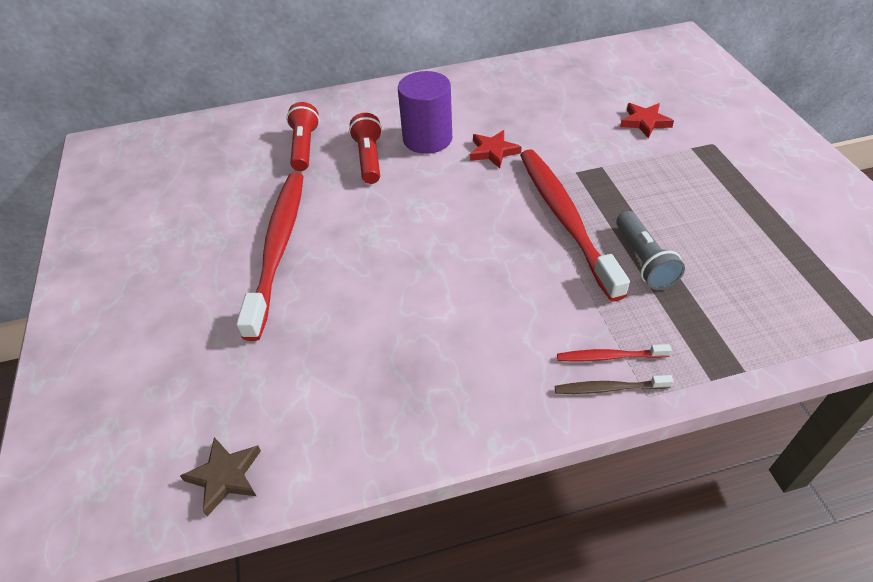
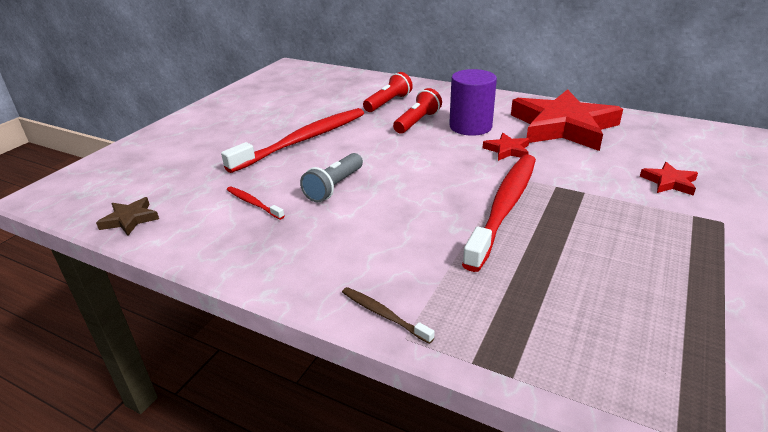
camera: 40 degrees right, 15 degrees down
red toothbrush [557,344,672,362] -> red toothbrush moved to [227,186,284,220]
grey flashlight [617,211,685,290] -> grey flashlight moved to [300,153,363,202]
none -> red star [511,89,623,151]

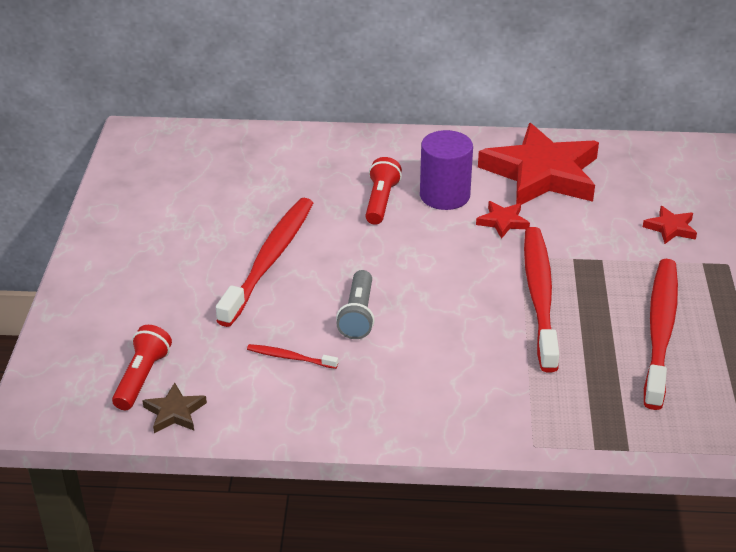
camera: 25 degrees left, 5 degrees up
brown toothbrush [342,287,435,344] -> none
red flashlight [363,72,413,112] -> red flashlight moved to [112,325,172,410]
none -> red toothbrush [644,259,678,410]

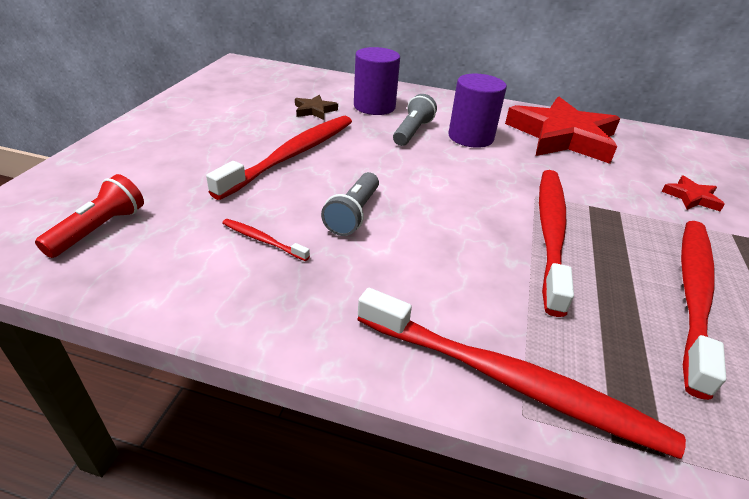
camera: 10 degrees right, 0 degrees up
brown star [142,383,207,433] -> brown star moved to [295,95,338,120]
red flashlight [365,157,402,225] -> grey flashlight [393,94,437,146]
red star [476,201,530,239] -> none
none -> purple cylinder [354,47,400,115]
none -> red toothbrush [357,288,686,459]

